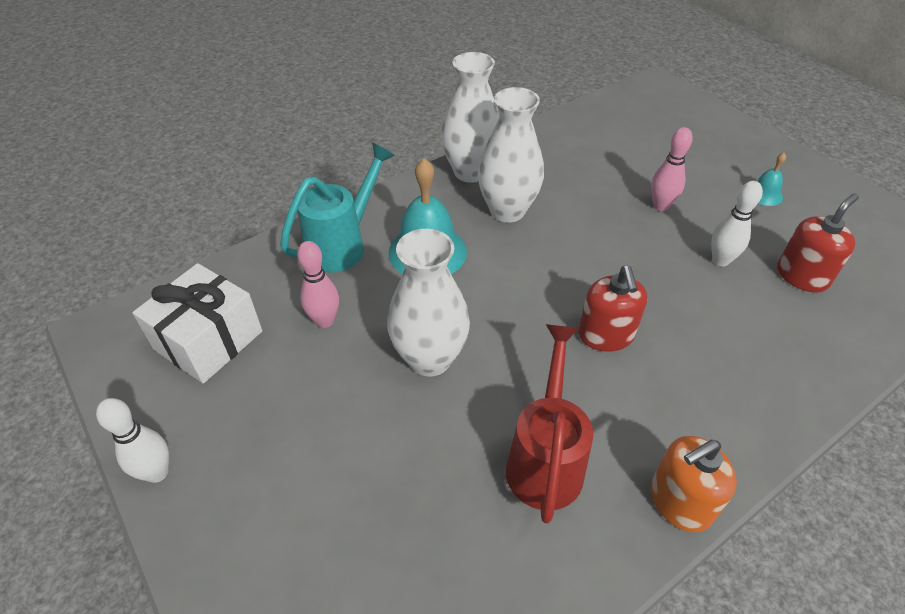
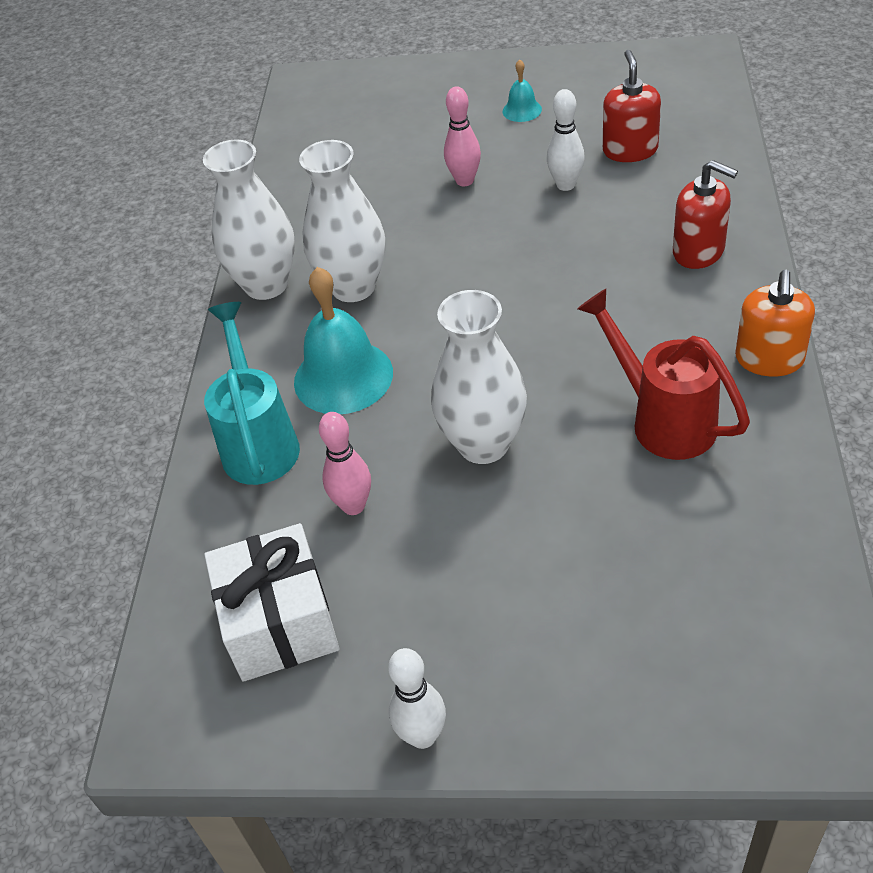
camera: 45 degrees left, 0 degrees up
red soap dispenser [578,265,648,351] -> red soap dispenser moved to [673,160,738,269]

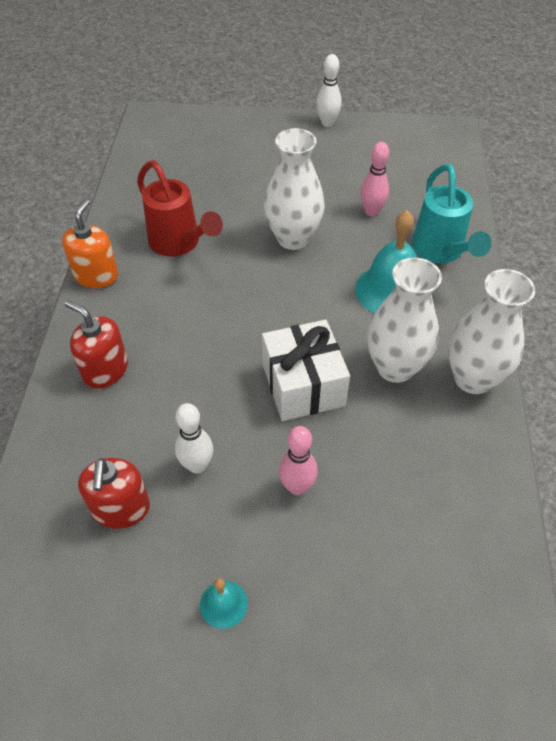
camera: 175 degrees right, 5 degrees up
white gift [205,523,339,682] -> white gift moved to [262,320,350,421]

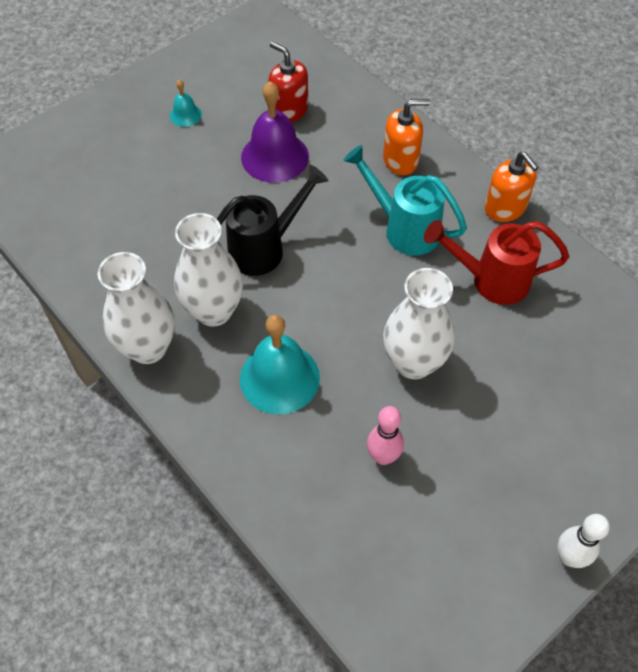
camera: 135 degrees right, 5 degrees up
red soap dispenser [65,300,128,388] -> orange soap dispenser [383,99,430,175]
white bowling pin [175,403,213,474] -> purple bell [241,81,309,183]
white gift [262,320,350,421] -> black watering can [217,165,329,276]
pink bowling pin [279,426,318,495] -> none
turquoise watering can [412,164,491,263] -> turquoise watering can moved to [343,145,467,256]

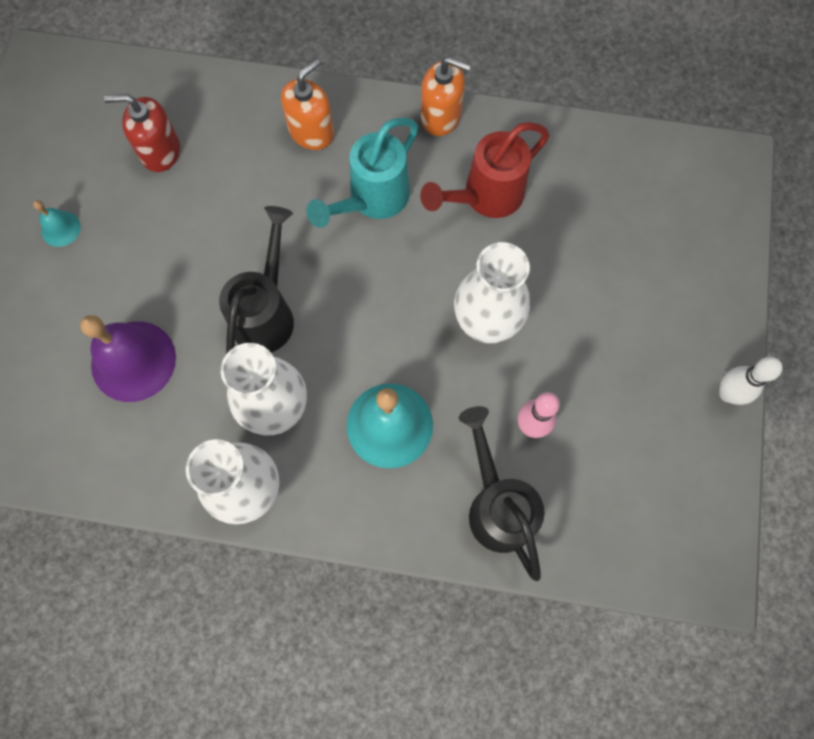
camera: 40 degrees left, 15 degrees up
purple bell [241,81,309,183] -> purple bell moved to [80,315,176,402]
turquoise watering can [343,145,467,256] -> turquoise watering can turned 45 degrees counterclockwise [306,118,418,228]
none -> black watering can [459,406,545,581]

